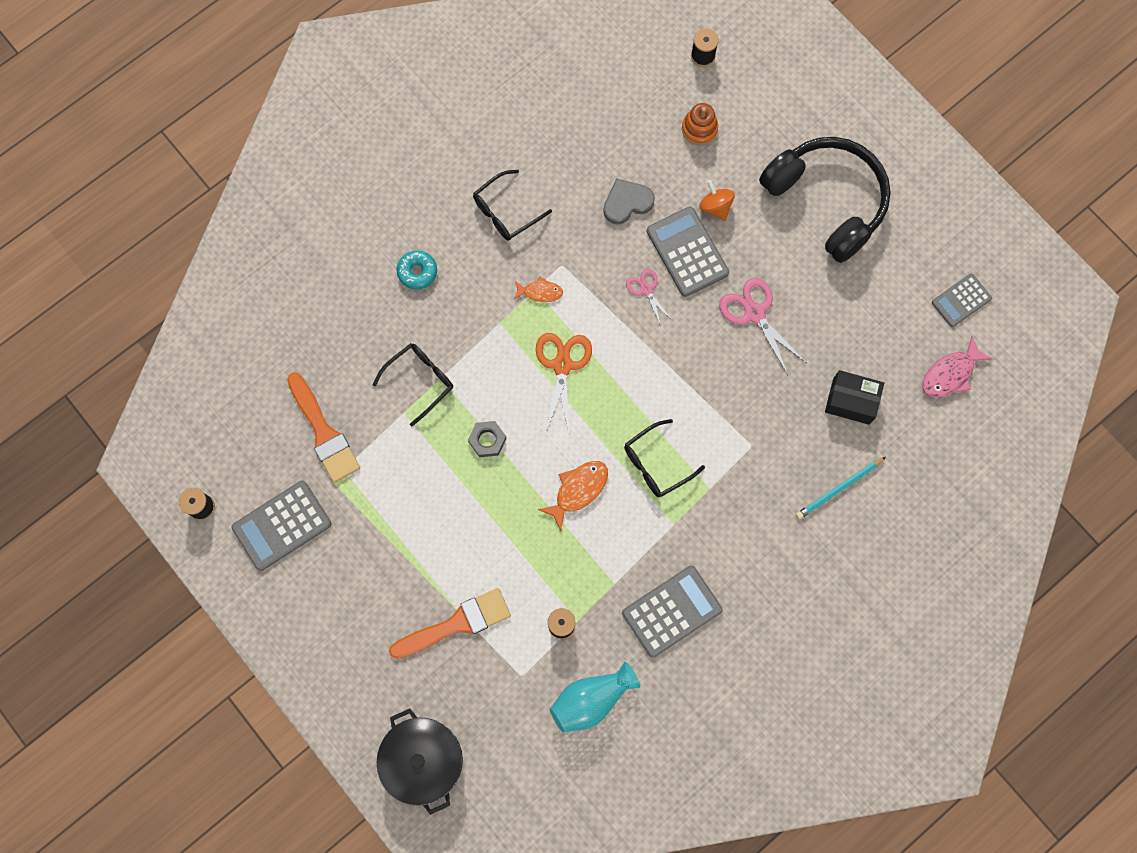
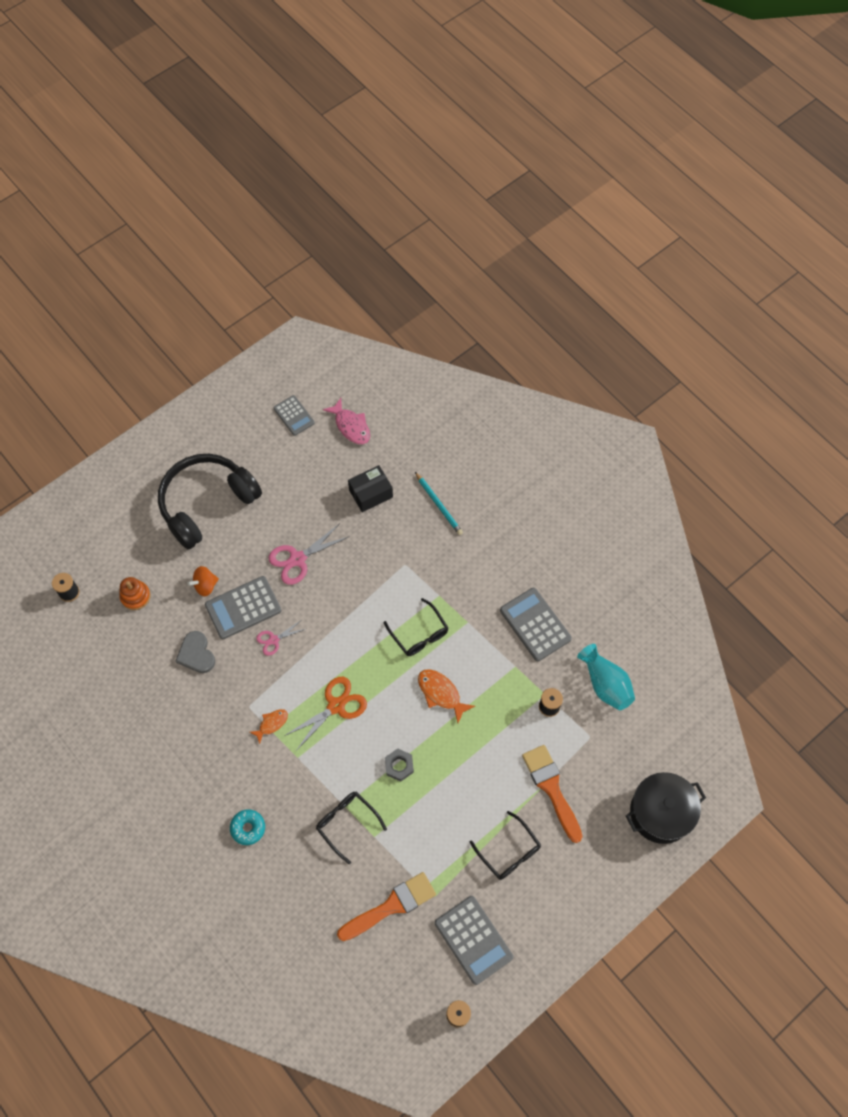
camera: 90 degrees left, 10 degrees down
black glasses [473,170,552,241] -> black glasses moved to [470,811,541,880]
orange fish [513,277,563,302] -> orange fish turned 45 degrees clockwise [250,709,288,744]
orange scissors [536,333,592,432] -> orange scissors turned 135 degrees clockwise [284,677,367,751]
black box [825,370,884,425] -> black box turned 45 degrees clockwise [348,465,393,512]

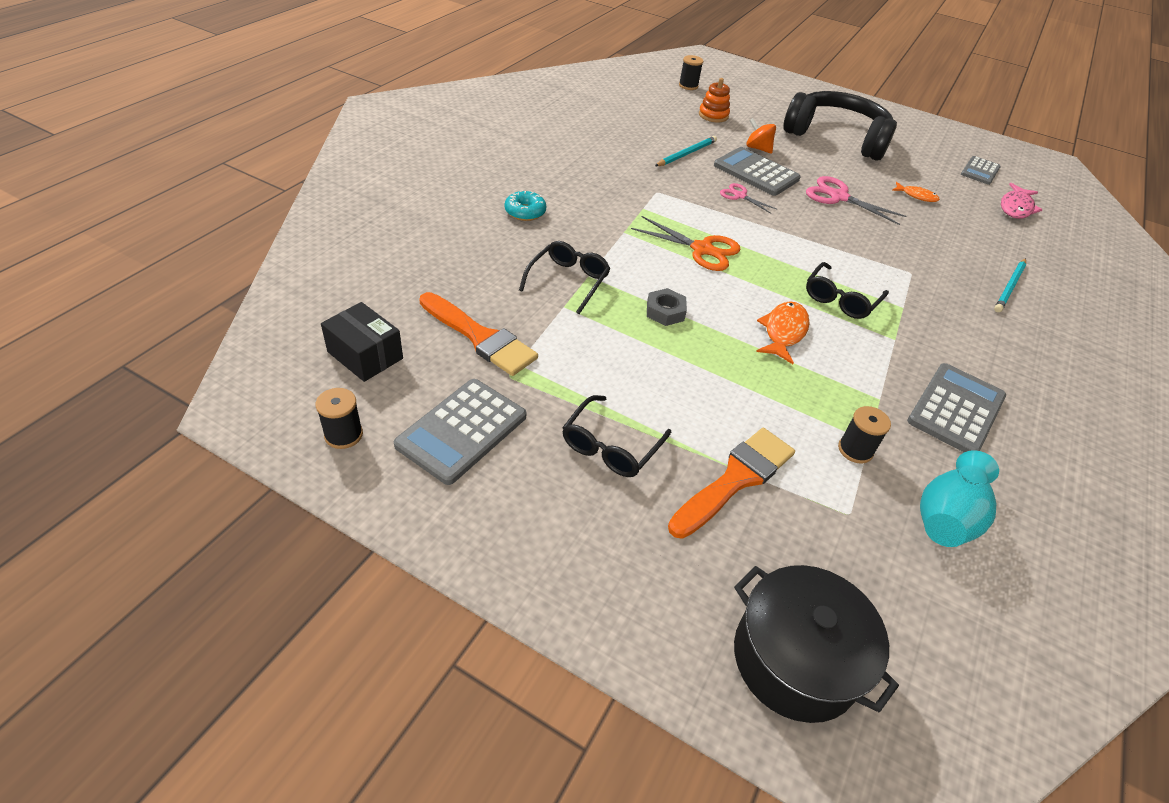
camera: 65 degrees right, 20 degrees down
grey heart [176,631,215,673] -> turquoise pencil [655,136,717,166]
orange fish [250,709,288,744] -> orange fish moved to [892,182,940,202]
black box [348,465,393,512] -> black box moved to [321,302,403,382]

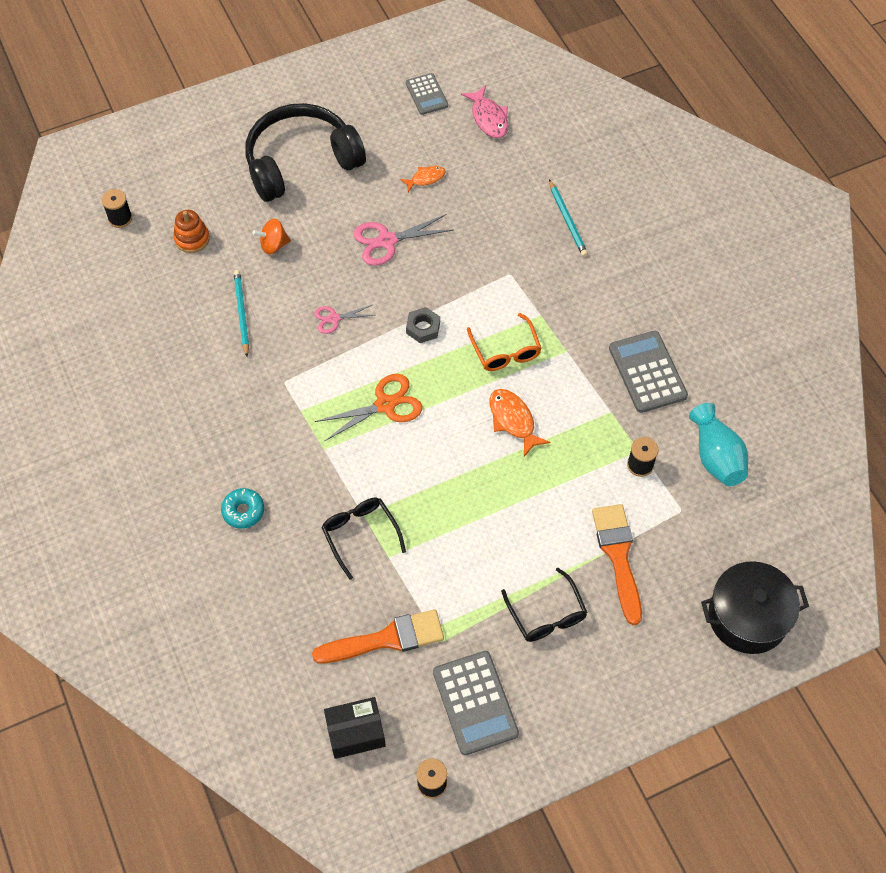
camera: 50 degrees left, 15 degrees up
grey nut [647,288,687,326] -> grey nut moved to [406,307,440,343]
grey calculator [714,147,801,196] -> none
black glasses [806,262,889,319] -> orange glasses [467,313,542,371]

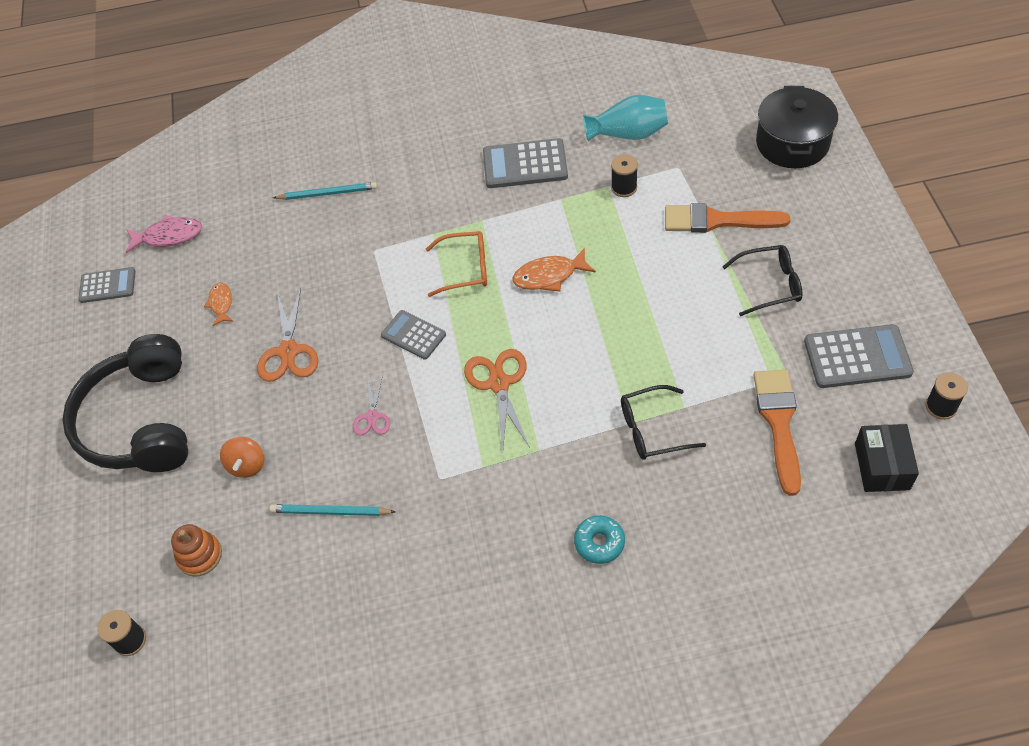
camera: 70 degrees left, 5 degrees down
pink scissors [353,214,453,266] -> orange scissors [257,288,318,382]
grey nut [406,307,440,343] -> grey calculator [381,310,446,360]

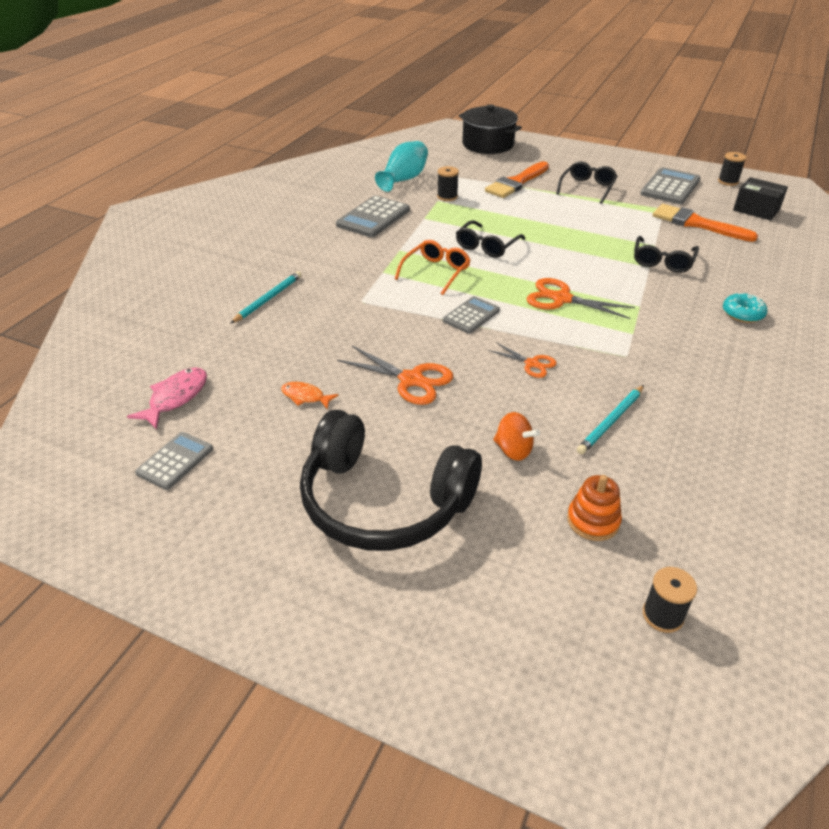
camera: 60 degrees left, 15 degrees down
pink scissors [353,375,390,435] -> orange scissors [488,342,556,378]
grey calculator [381,310,446,360] -> grey calculator turned 150 degrees clockwise [443,296,500,334]
orange fish [512,248,596,292] -> black glasses [456,220,525,258]

